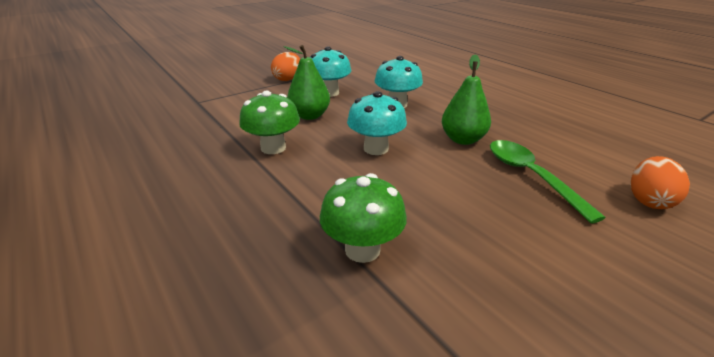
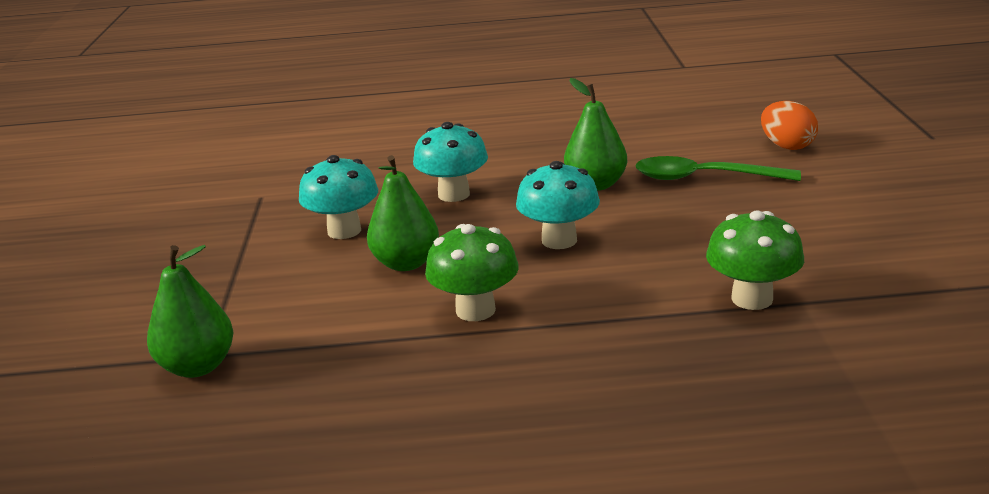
camera: 55 degrees left, 5 degrees down
orange egg [271,52,300,81] -> none
none -> green pear [147,245,234,378]

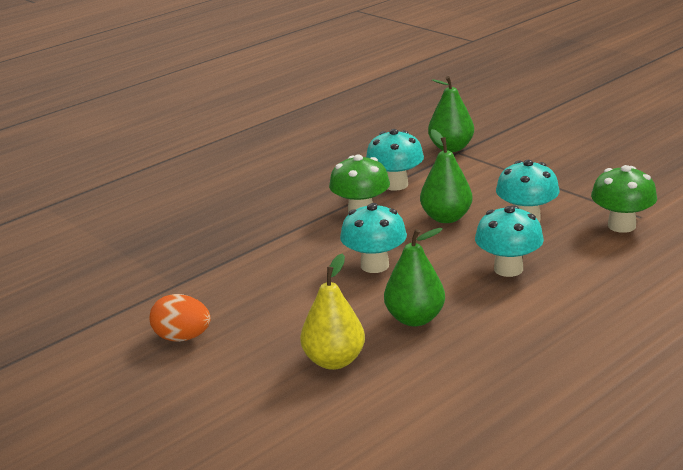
camera: 140 degrees right, 0 degrees up
green spoon [635,156,801,181] -> yellow pear [300,253,365,370]
green mushroom [706,211,804,310] -> green mushroom moved to [591,165,657,233]
orange egg [761,101,818,150] -> orange egg moved to [149,294,211,342]
none -> turquoise mushroom [366,129,424,191]

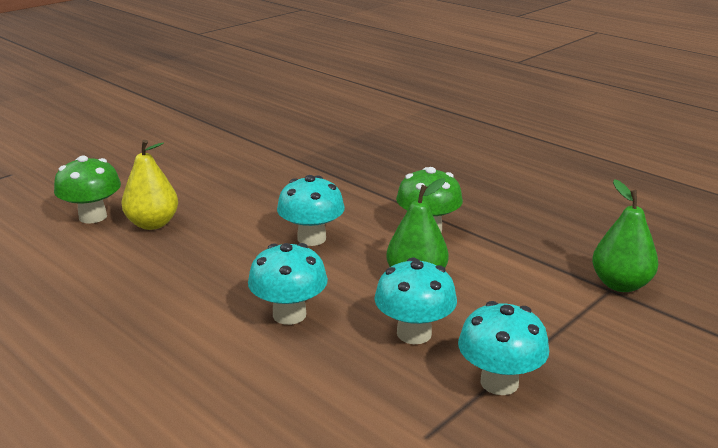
camera: 85 degrees right, 0 degrees up
orange egg [149,294,211,342] -> none
turquoise mushroom [366,129,424,191] -> turquoise mushroom moved to [458,301,549,395]
green pear [384,228,445,326] -> none
green mushroom [591,165,657,233] -> green mushroom moved to [54,155,121,223]

